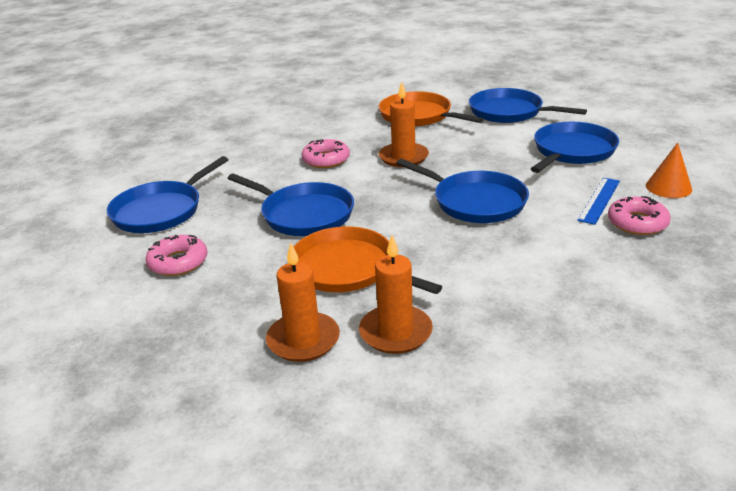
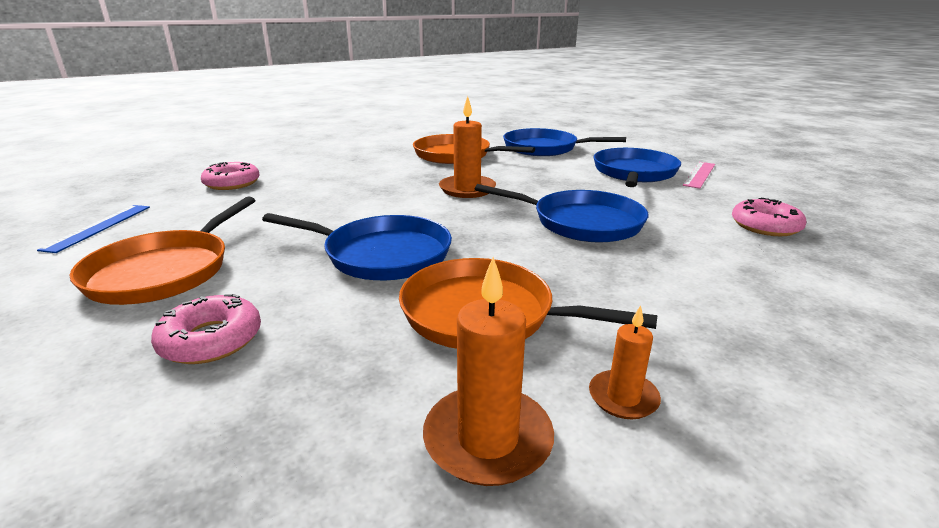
camera: 20 degrees left, 5 degrees down
blue pan [107,156,228,233] -> orange pan [70,197,256,305]
pink donut [302,139,350,168] -> pink donut moved to [201,162,260,190]
orange candle [359,235,433,354] -> orange candle [589,305,661,419], size x0.59
blue ruler [577,178,620,225] -> blue ruler moved to [37,205,150,253]
orange cone [646,143,692,198] -> none
none -> pink ruler [683,162,715,189]

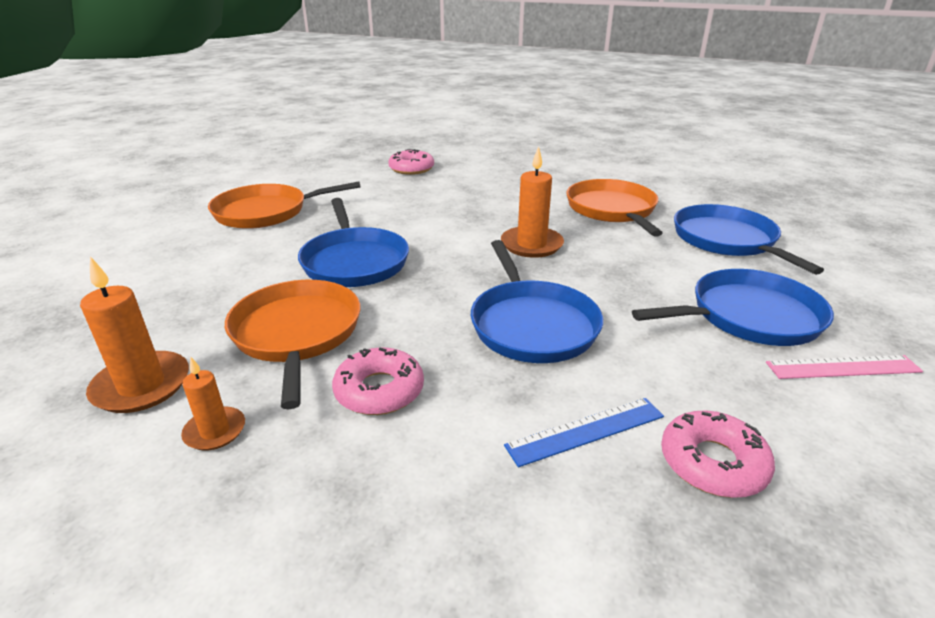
camera: 55 degrees right, 5 degrees up
blue ruler [37,205,150,253] -> blue ruler moved to [504,398,664,467]
pink donut [151,294,261,364] -> pink donut moved to [332,348,424,415]

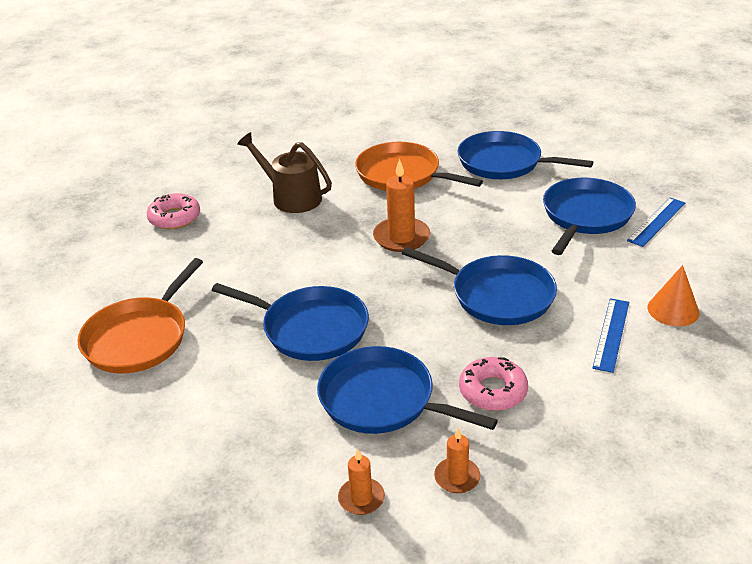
camera: 45 degrees left, 5 degrees up
orange candle [80,257,189,413] -> orange candle [338,449,385,515], size x0.59
orange pan [225,280,360,410] -> blue pan [317,346,498,434]
pink donut [661,411,775,498] -> orange cone [648,265,699,326]
pink ruler [766,355,923,379] -> blue ruler [627,198,685,247]
none -> brown watering can [237,132,332,213]

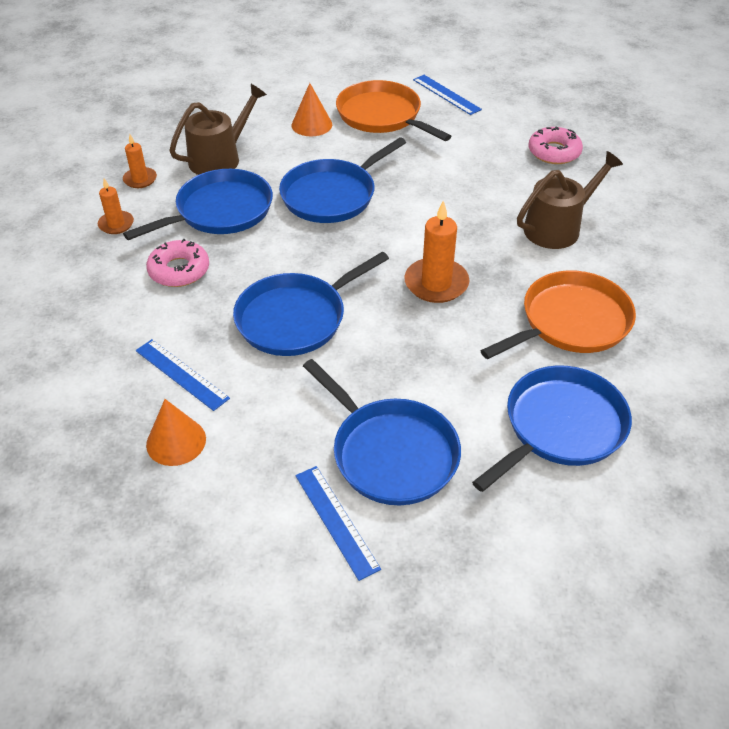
camera: 110 degrees right, 10 degrees up
none -> brown watering can [169,84,267,175]
none -> orange cone [291,83,332,136]
none -> blue ruler [413,75,482,115]

